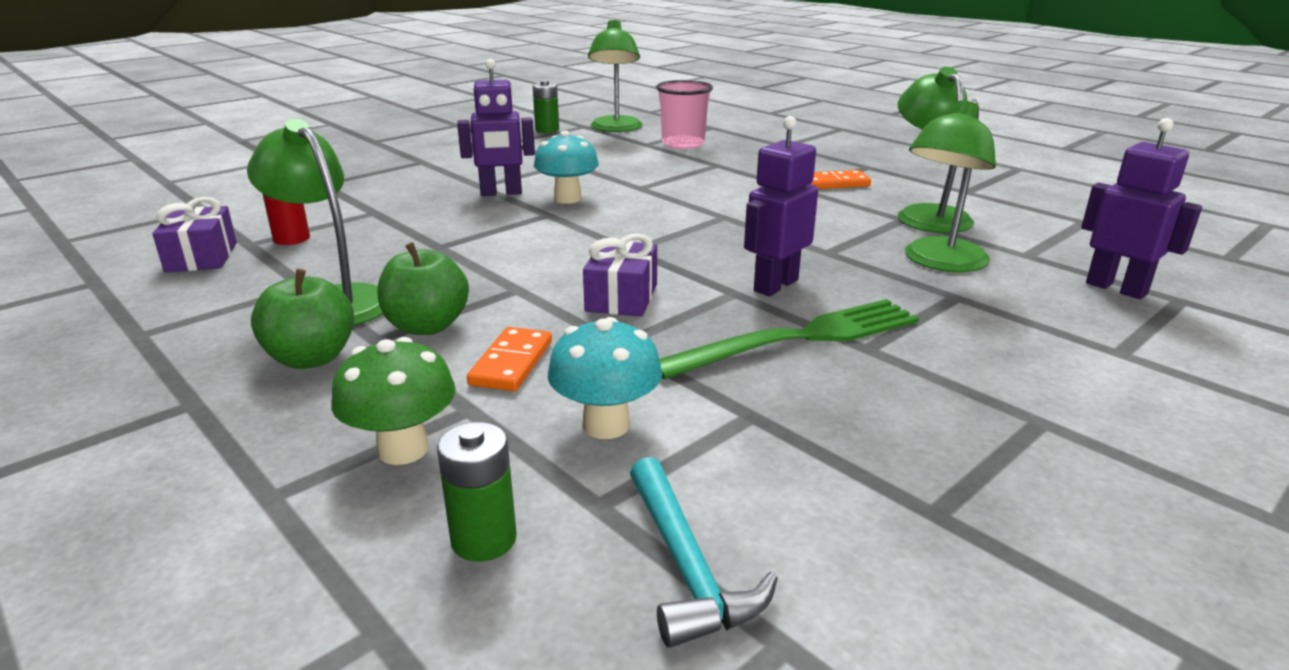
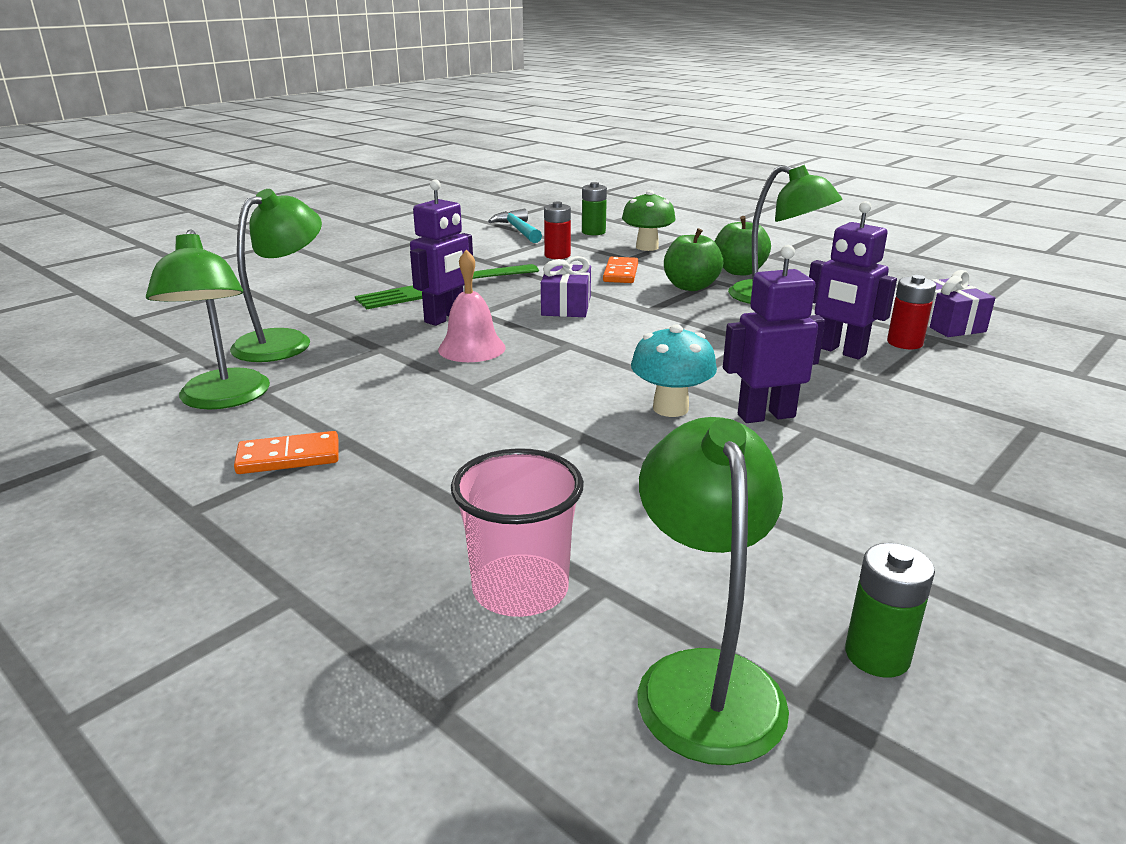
camera: 175 degrees right, 0 degrees up
turquoise mushroom [548,317,662,439] -> red battery [544,202,571,259]
purple robot [1081,118,1202,299] -> purple robot moved to [809,201,897,359]
none -> pink bell [438,249,506,362]

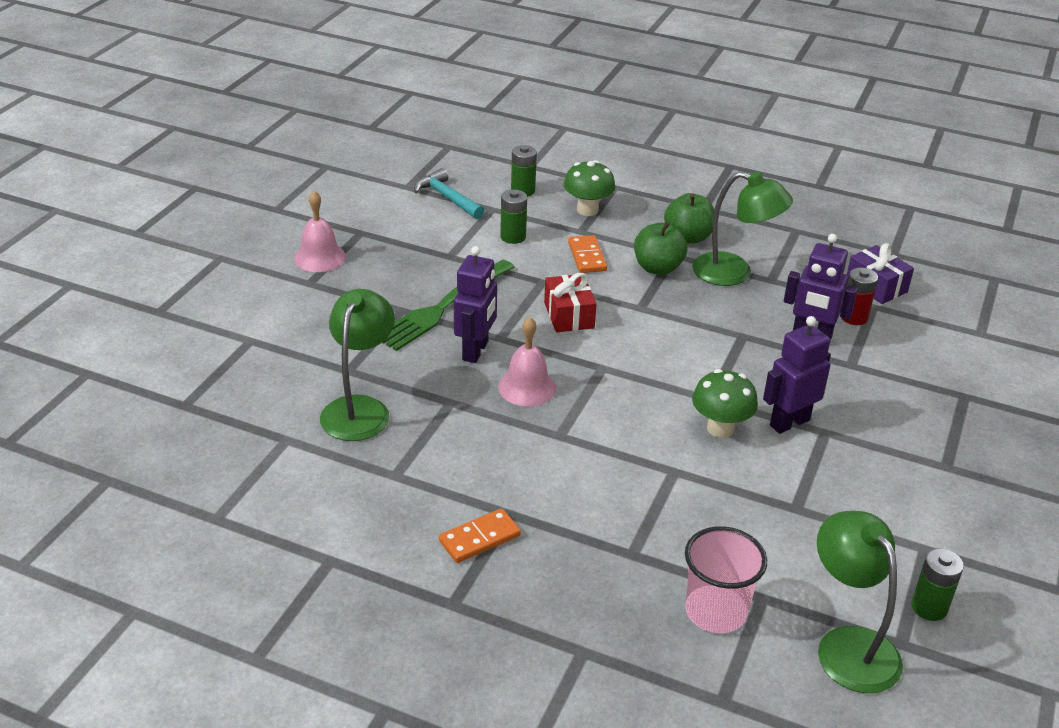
camera: 20 degrees left, 10 degrees up
green lamp [146,229,270,409] -> none
purple gift [541,256,591,317] -> red gift [544,273,597,332]
red battery [544,202,571,259] -> green battery [500,190,527,244]
turquoise mushroom [631,324,717,417] -> green mushroom [692,369,758,438]
none -> pink bell [294,191,346,272]

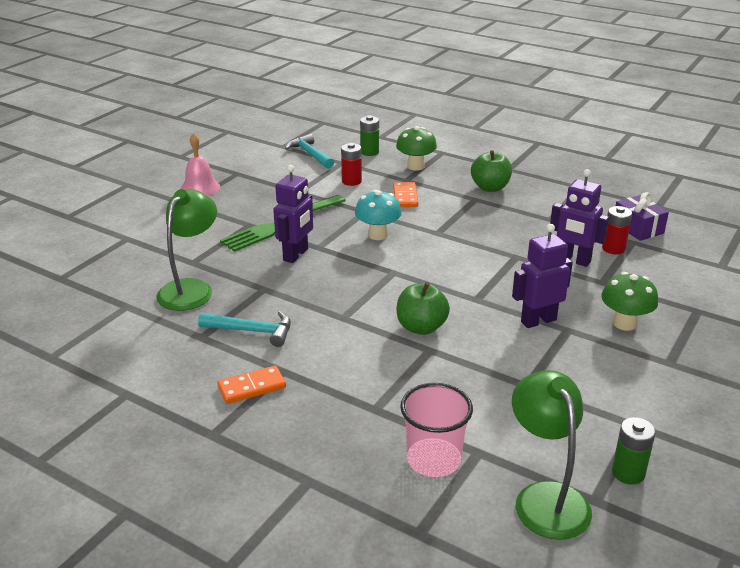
camera: 10 degrees right, 5 degrees down
pink bell [498,317,556,406] -> none
green battery [500,190,527,244] -> red battery [341,143,362,186]
red gift [544,273,597,332] -> turquoise mushroom [355,190,402,240]
green apple [634,221,688,275] -> green apple moved to [397,282,450,335]
green lamp [692,172,793,286] -> none
green mushroom [692,369,758,438] -> green mushroom moved to [601,272,658,331]
none -> turquoise hammer [198,311,291,347]

